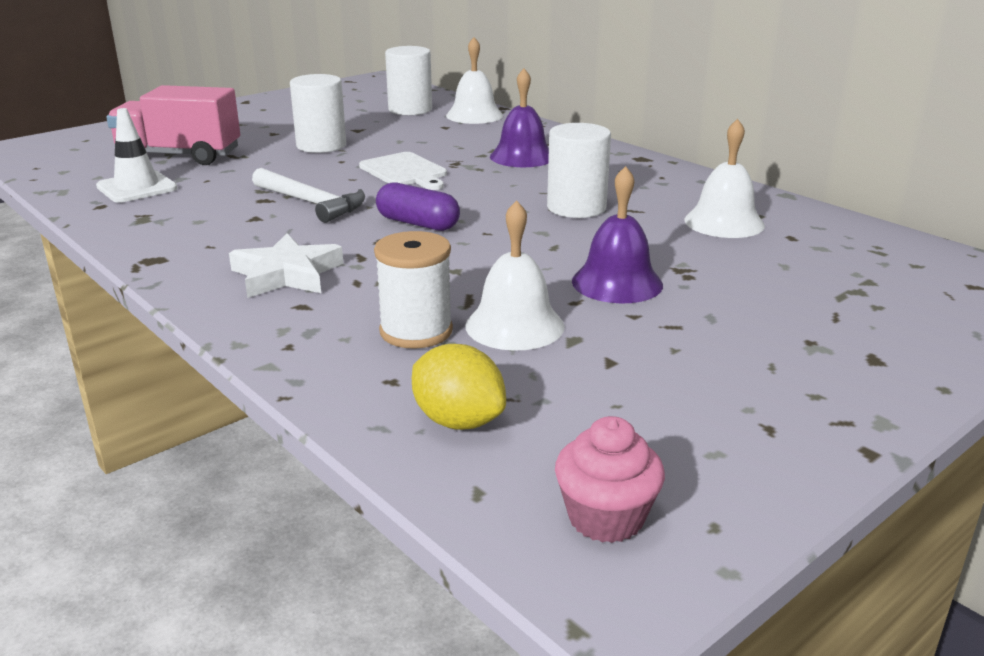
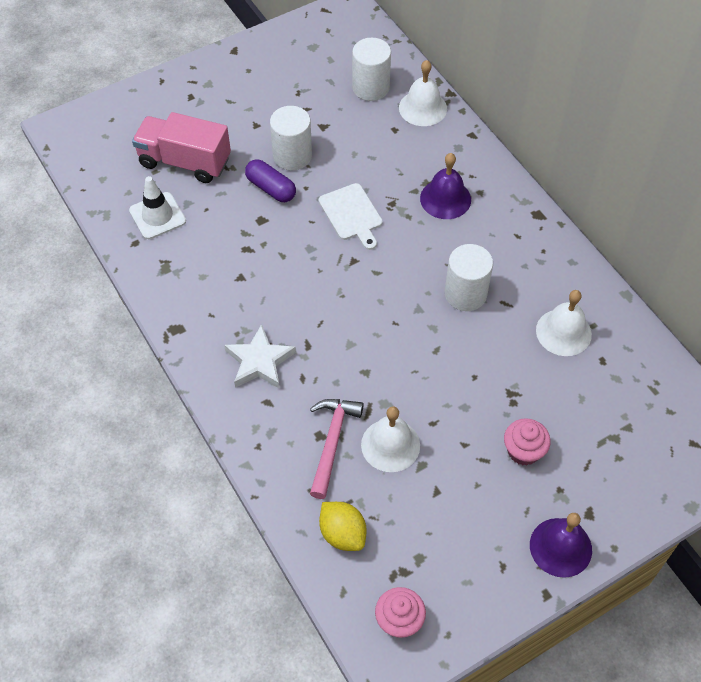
camera: 10 degrees right, 30 degrees up
white hammer [252,168,365,223] -> none
white spool [374,231,453,349] -> pink hammer [310,399,364,499]
purple capsule [376,182,460,231] -> purple capsule moved to [245,159,296,202]
purple bell [572,166,663,303] -> purple bell moved to [530,513,592,578]
none -> pink cupcake [504,418,551,465]

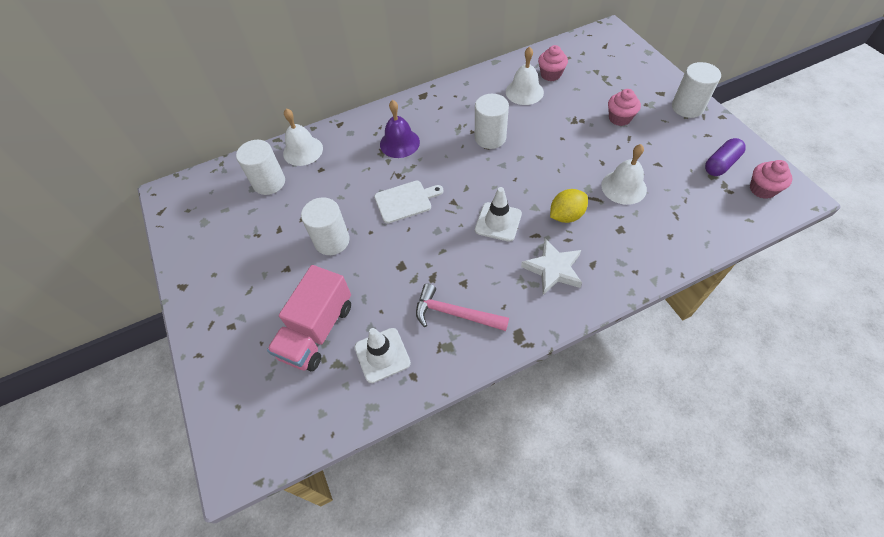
camera: 80 degrees left, 0 degrees up
purple capsule [245,159,296,202] -> purple capsule moved to [705,138,746,176]
pink hammer [310,399,364,499] -> pink hammer moved to [416,283,509,331]
yellow lemon [319,502,367,551] -> yellow lemon moved to [550,189,588,223]
purple bell [530,513,592,578] -> white cylinder [672,62,721,118]
none -> white traffic cone [475,187,522,242]
none -> pink cupcake [538,45,568,81]

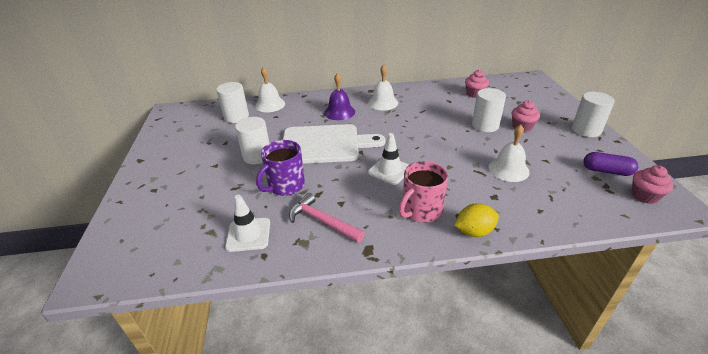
camera: 15 degrees right, 20 degrees down
pink truck [267,265,351,371] -> none
white cutting board [374,181,444,224] -> white cutting board [283,124,385,163], size x1.88
white cylinder [475,94,509,149] -> white cylinder moved to [472,88,506,132]
white bell [506,47,544,105] -> white bell moved to [368,64,398,110]
white star [521,238,582,295] -> pink mug [399,161,448,222]
yellow lemon [550,189,588,223] -> yellow lemon moved to [454,203,499,237]
purple capsule [705,138,746,176] -> purple capsule turned 45 degrees clockwise [583,152,639,176]
none -> purple mug [256,140,305,196]

